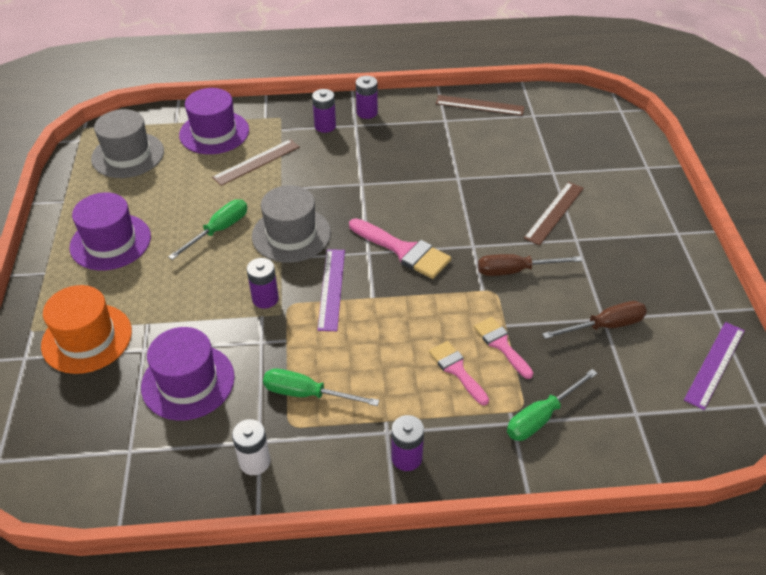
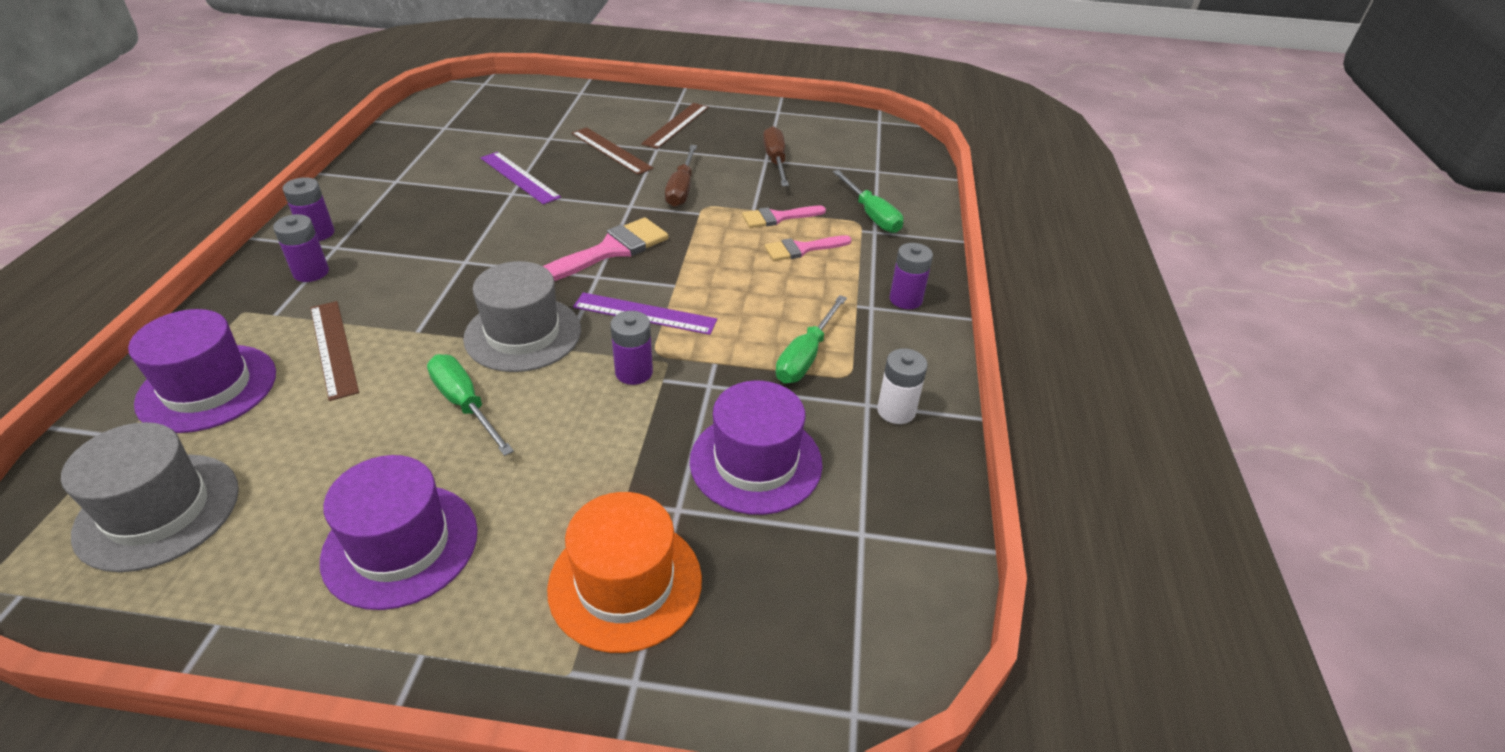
camera: 80 degrees left, 5 degrees down
brown ruler [436,95,525,116] -> brown ruler moved to [641,103,709,149]
purple ruler [684,322,745,410] -> purple ruler moved to [481,152,561,205]

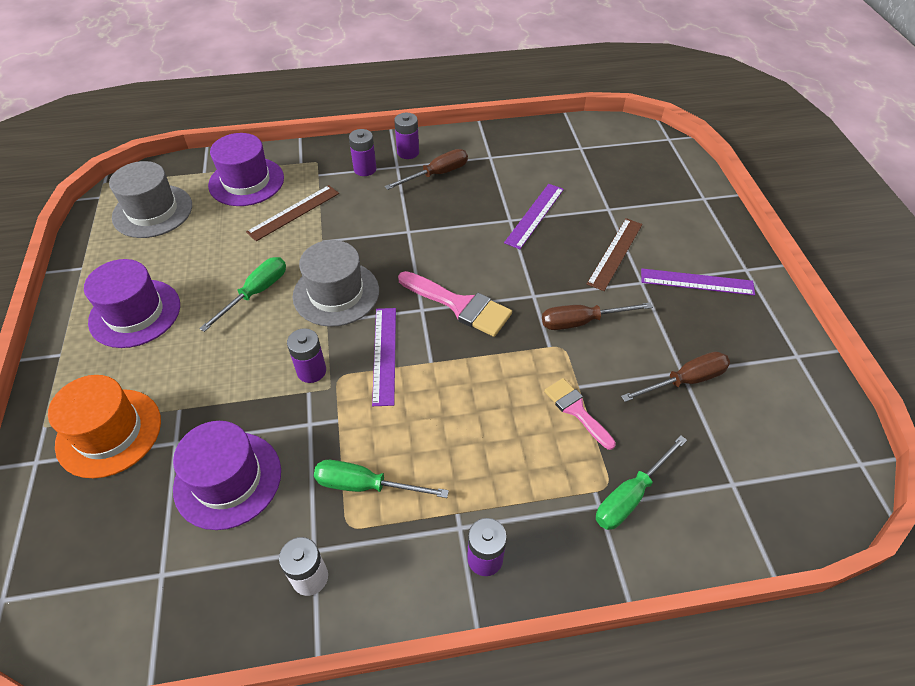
camera: 75 degrees right, 10 degrees up
brown ruler [641,103,709,149] -> purple ruler [641,268,755,295]
pink brush [764,235,852,261] -> none
none -> brown screwdriver [385,149,468,190]

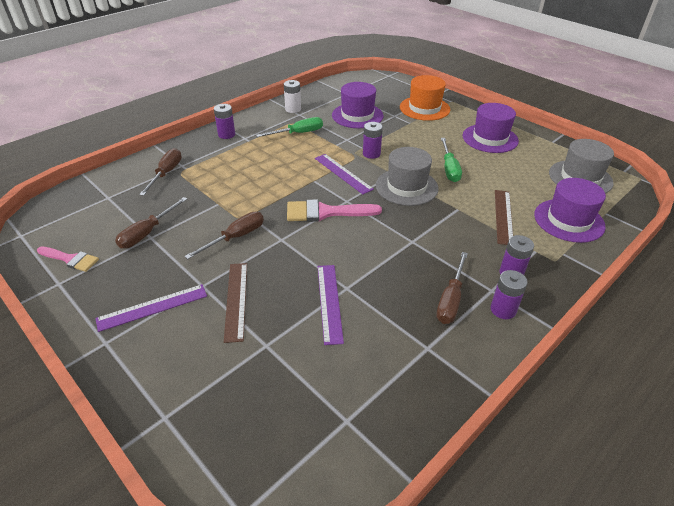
camera: 145 degrees right, 10 degrees down
pink brush [544,378,616,450] -> pink brush moved to [37,246,99,272]
green screwdriver [596,435,687,530] -> brown screwdriver [139,148,182,196]

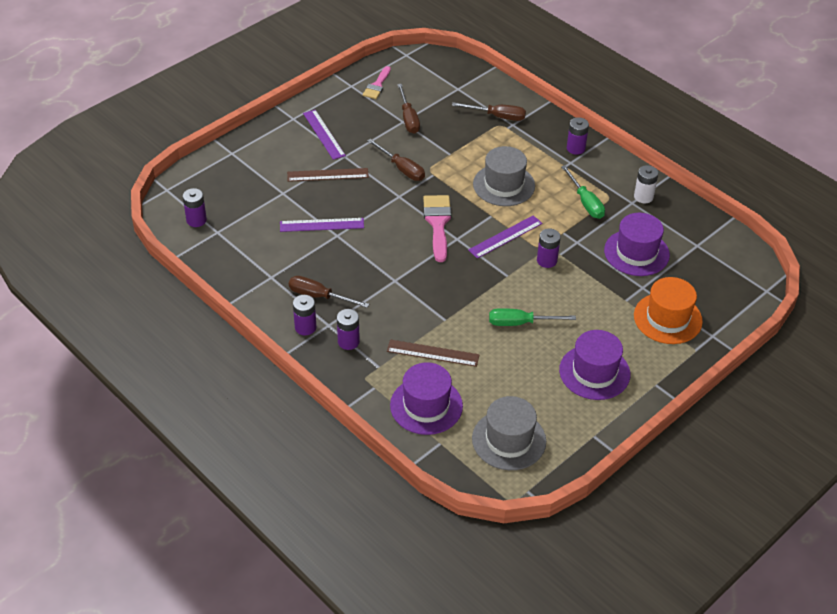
camera: 90 degrees right, 5 degrees up
brown screwdriver [115,197,187,249] -> brown screwdriver turned 135 degrees counterclockwise [397,84,420,134]
grey hat [376,147,439,206] -> grey hat moved to [473,146,535,206]
none -> purple battery [183,188,207,227]

